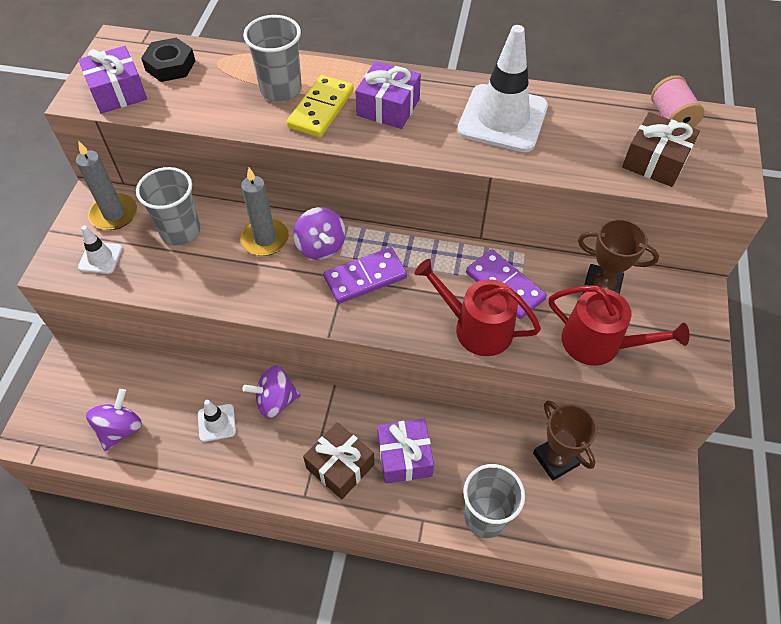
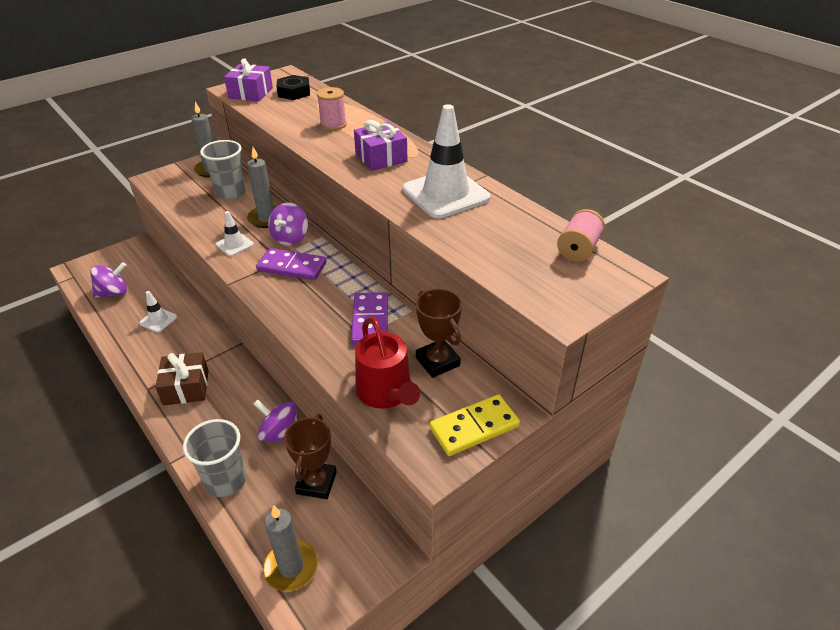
camera: 40 degrees right, 15 degrees down
white traffic cone [78,226,123,274] -> white traffic cone moved to [216,211,254,256]
grey cup [243,15,302,102] -> pink spool [317,87,347,130]
purple spinning top [243,366,301,418] -> purple spinning top moved to [254,400,297,442]
yellow domino [287,75,354,138] -> yellow domino moved to [430,394,520,456]
purple gift [377,419,434,484] -> none
red watering can [414,259,541,356] -> none
brown gift [622,112,700,187] -> none
none -> grey candle [263,505,318,592]

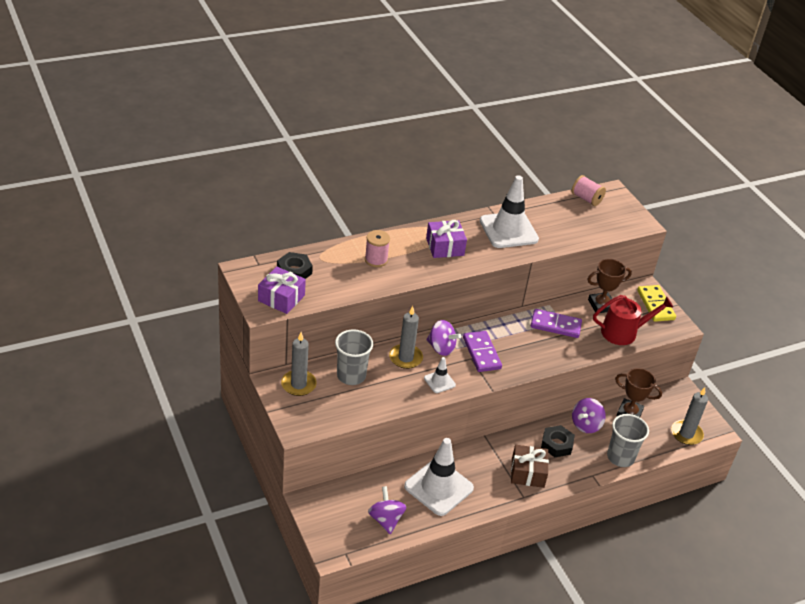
camera: 80 degrees left, 0 degrees up
white traffic cone [139,291,177,332] -> white traffic cone [404,438,474,516], size x2.09
purple domino [256,248,326,280] -> purple domino turned 45 degrees counterclockwise [463,331,502,372]
none -> black nut [541,425,575,457]

